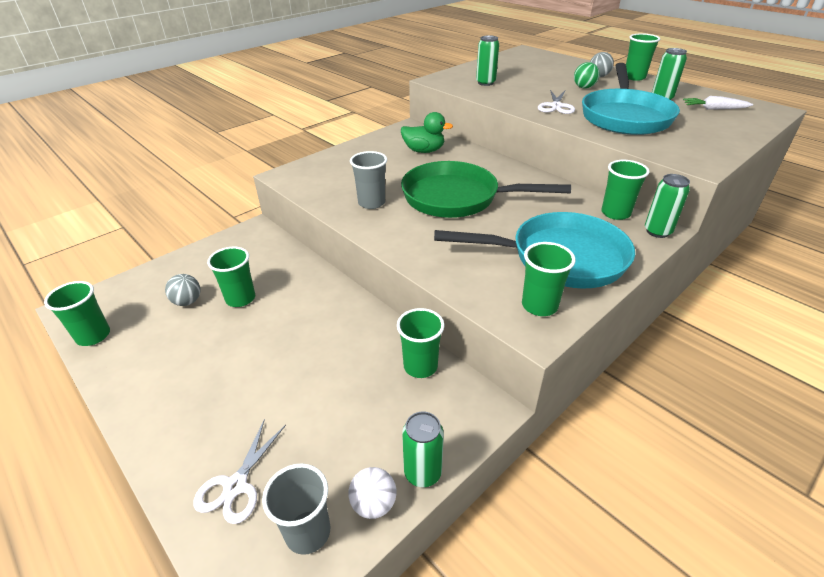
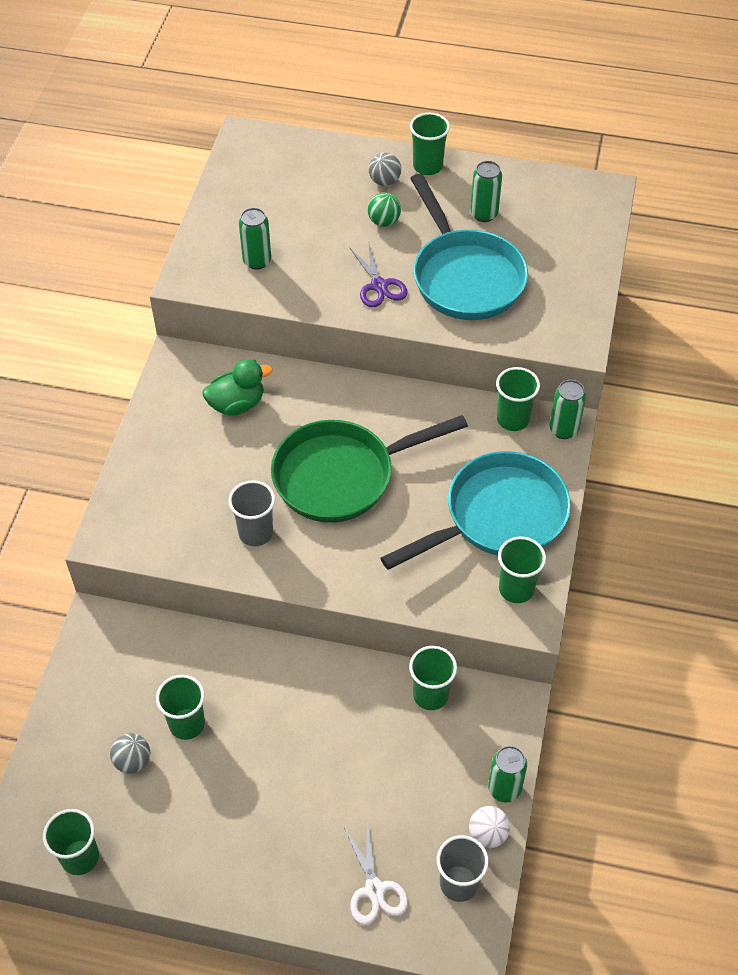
camera: 35 degrees left, 15 degrees up
white scissors [538,90,575,114] -> purple scissors [349,244,407,307]
white carrot [683,96,753,110] -> none

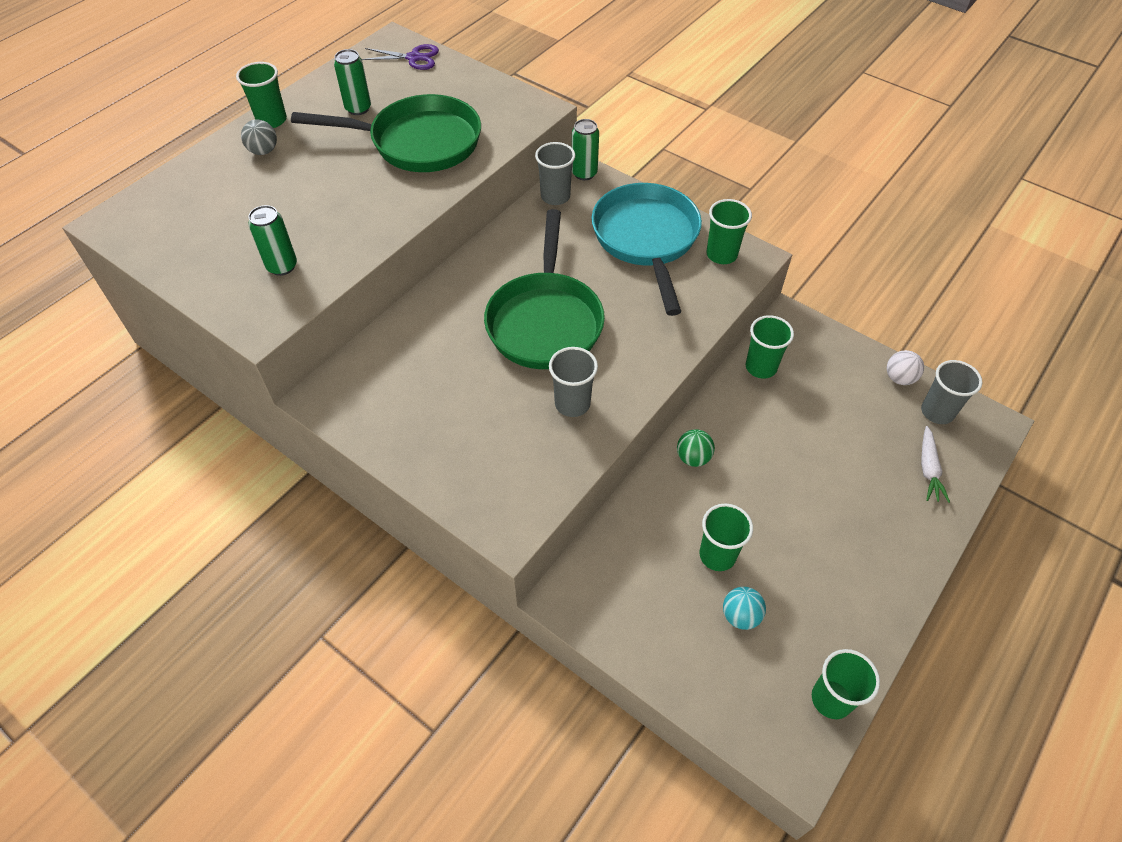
camera: 65 degrees left, 0 degrees up
grey ball [110,733,150,774] -> turquoise ball [723,587,766,630]
green duck [203,359,272,416] -> none
white scissors [344,821,408,925] -> white carrot [921,426,950,503]
purple scissors [349,244,407,307] -> purple scissors moved to [362,44,439,70]
green ball [368,193,401,227] -> green ball moved to [677,429,715,467]
turquoise pan [410,174,528,320] -> green pan [291,94,481,172]
green can [488,746,527,803] -> none
green cup [496,367,540,431] -> grey cup [535,142,575,205]

